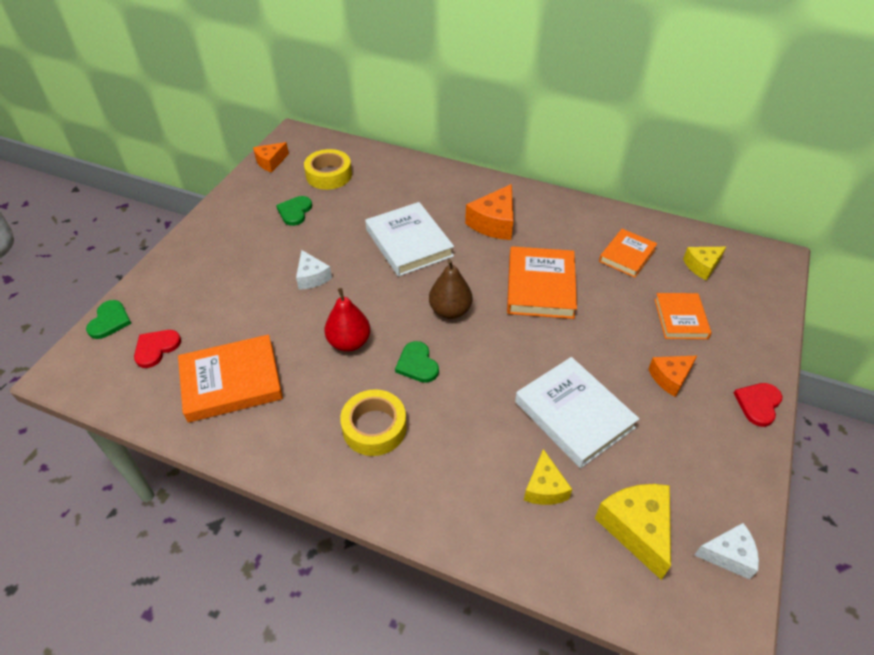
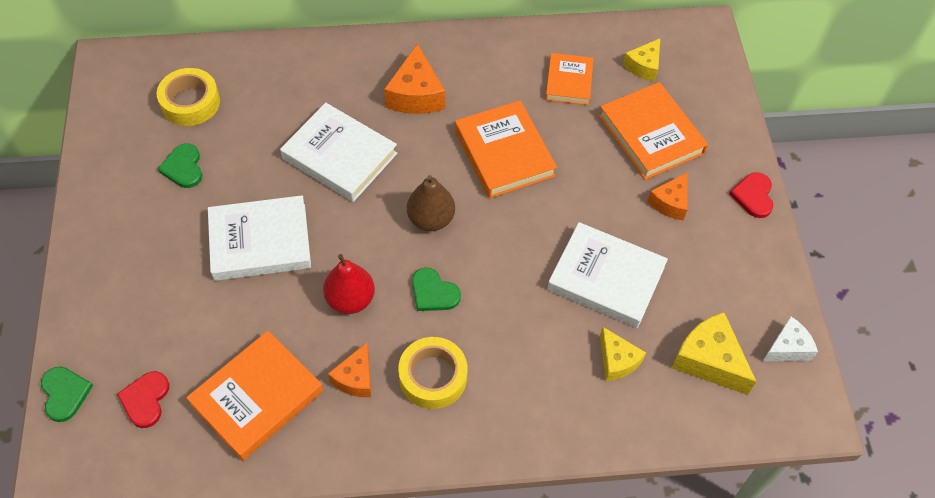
camera: 30 degrees left, 10 degrees up
orange cheese [253,142,289,173] -> orange cheese moved to [328,342,371,397]
white cheese [296,250,332,290] -> white book [208,195,311,281]
orange book [654,293,711,339] -> orange book [598,82,708,180], size x1.59

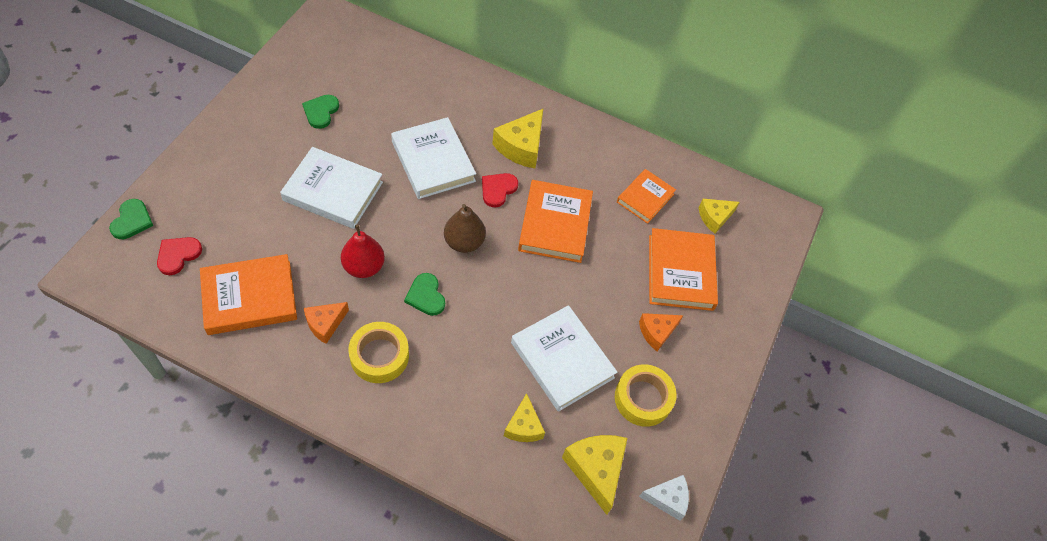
camera: 25 degrees right, 0 degrees up
yellow tape [157,68,220,126] -> yellow tape moved to [615,364,677,427]
orange cheese [384,43,445,114] -> yellow cheese [492,109,543,168]
red heart [729,172,773,218] -> red heart moved to [482,173,518,208]

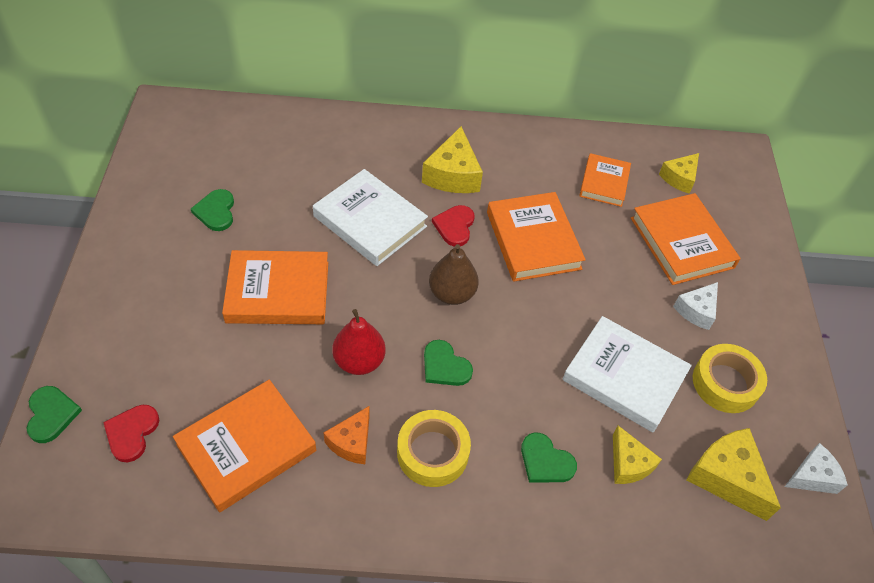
camera: 20 degrees left, 5 degrees down
white book [280,147,383,229] -> orange book [222,250,328,324]
orange cheese [639,313,684,351] -> white cheese [673,282,718,330]
none -> green heart [521,432,577,482]

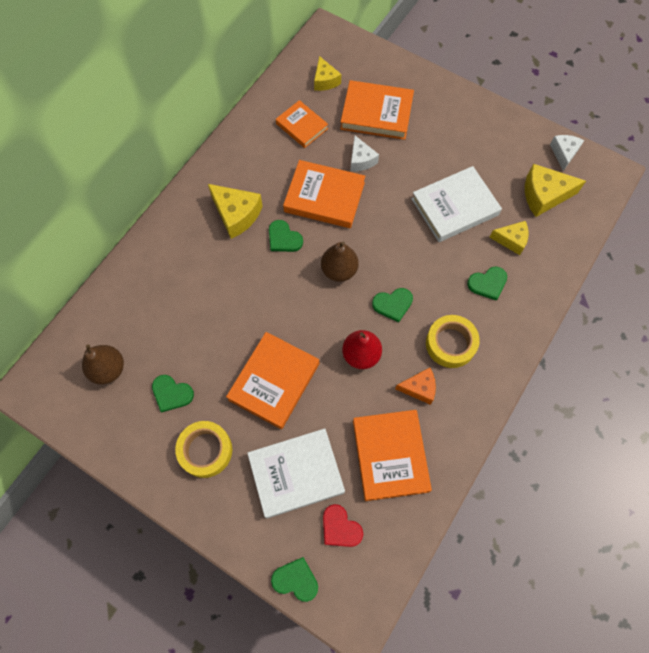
camera: 55 degrees left, 15 degrees up
white book [313,169,428,266] -> white book moved to [247,428,345,518]
orange cheese [324,406,370,464] -> orange cheese turned 60 degrees counterclockwise [395,368,436,405]
red heart [432,205,474,246] -> green heart [269,220,303,252]
white cheese [673,282,718,330] -> white cheese moved to [350,136,379,171]
yellow tape [693,344,767,413] -> yellow tape moved to [175,421,232,478]
none -> brown pear [82,344,124,385]

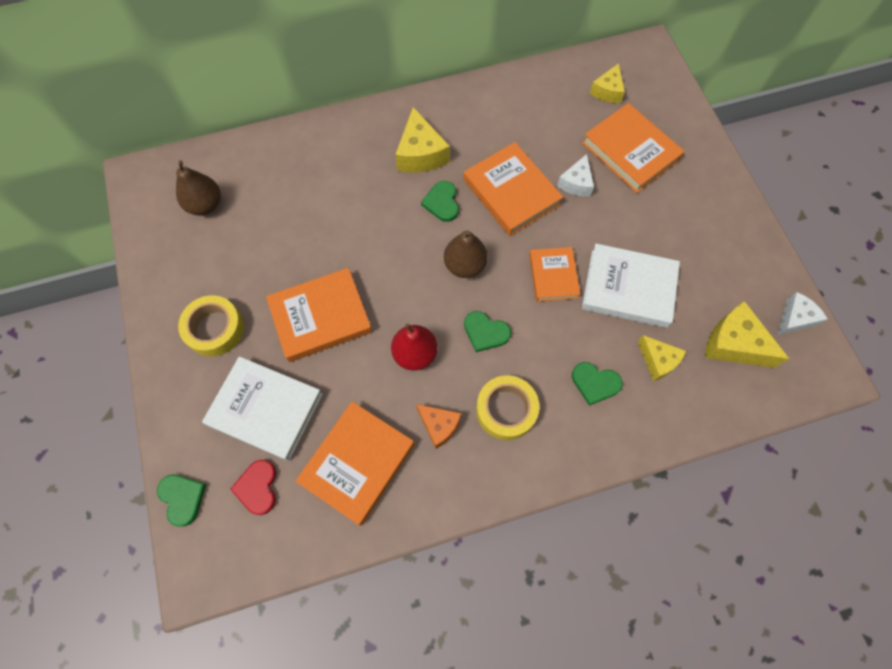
camera: 40 degrees right, 0 degrees up
green heart [152,375,194,412] -> none
orange book [276,100,328,148] -> orange book moved to [529,247,581,302]

